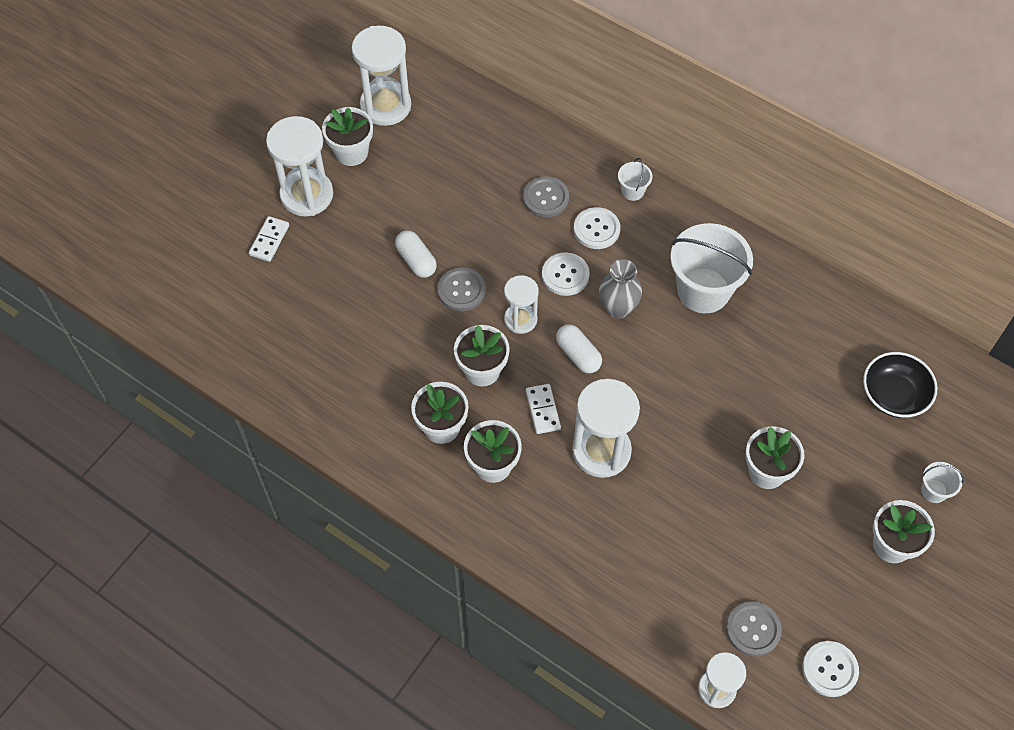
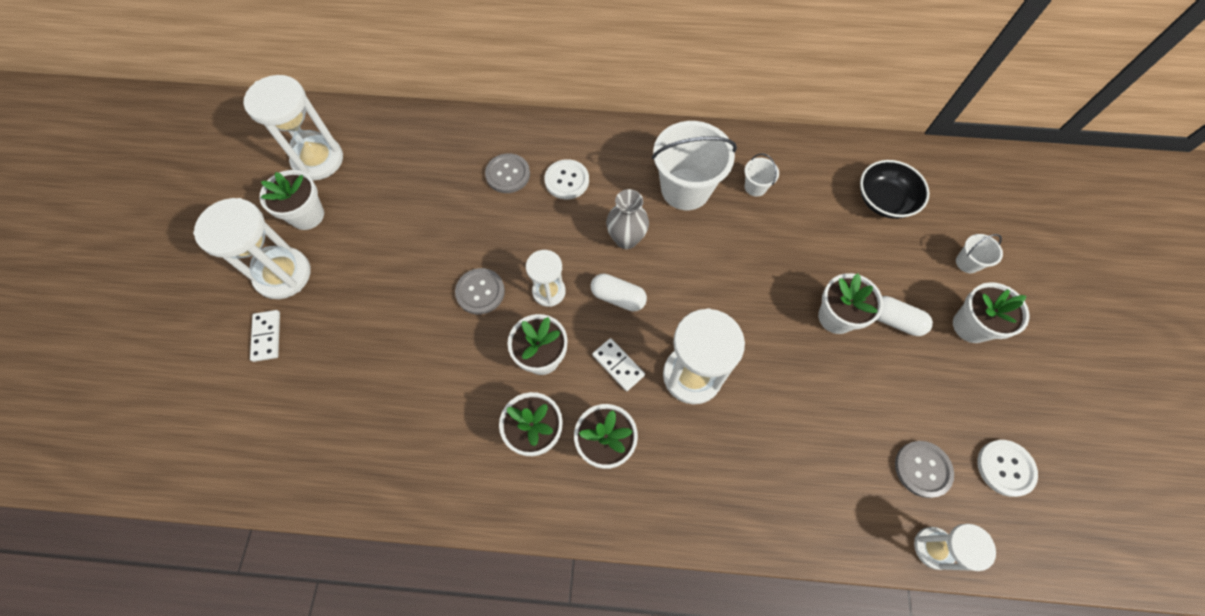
camera: 30 degrees left, 5 degrees up
white capsule [395,230,437,278] -> white capsule moved to [877,296,933,336]
white button [542,252,590,296] -> none
white bucket [618,158,652,201] -> white bucket moved to [744,153,779,197]

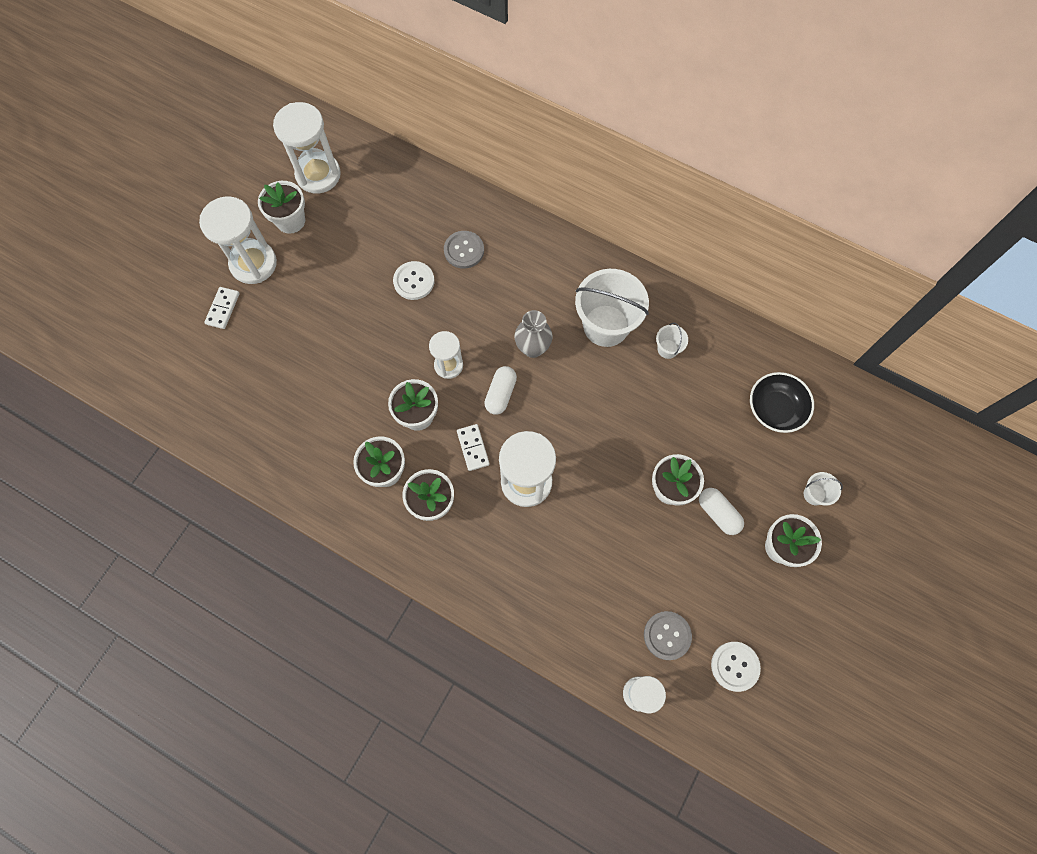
camera: 25 degrees right, 5 degrees up
grey button [455,268,505,315] -> none
white button [545,159,589,199] -> white button moved to [393,261,434,300]
white capsule [591,274,647,311] -> white capsule turned 60 degrees clockwise [484,366,517,415]

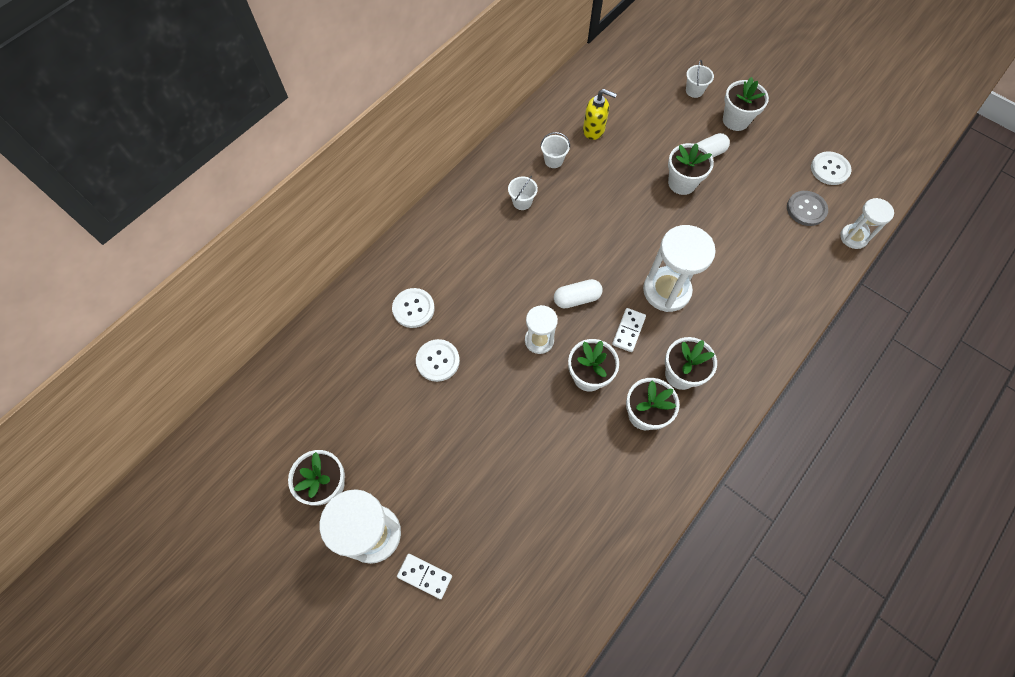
camera: 80 degrees left, 5 degrees down
white hourglass [273,102,341,193] -> none
grey button [444,231,484,269] -> white button [392,288,435,328]
white domino [457,424,490,471] -> white domino turned 60 degrees counterclockwise [612,308,646,352]
white capsule [484,366,517,415] -> white capsule turned 45 degrees counterclockwise [554,279,603,308]
grey vase [515,310,552,358] -> none
white bucket [575,269,649,347] -> white bucket [508,176,538,210], size x0.45
black bowl [750,372,814,433] -> none
none -> yellow soap dispenser [583,89,617,140]

